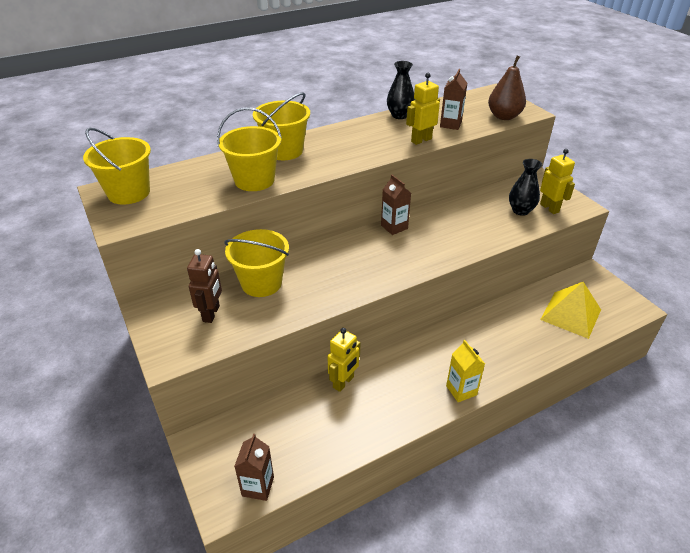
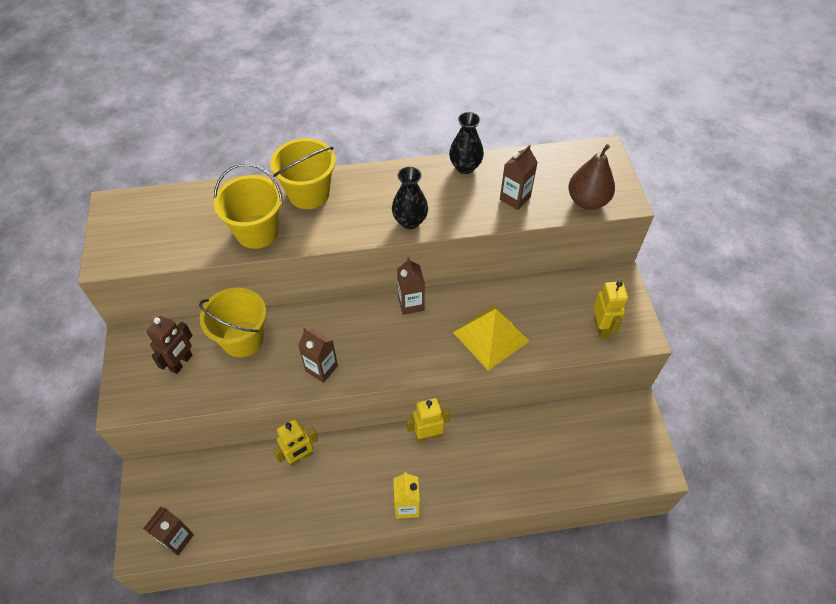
camera: 20 degrees right, 15 degrees up
yellow bucket [83,128,151,205] -> none
yellow robot [406,73,440,145] -> yellow robot moved to [406,398,450,442]
black vase [509,159,542,216] -> black vase moved to [392,167,428,229]
yellow pyramid [540,282,601,339] -> yellow pyramid moved to [453,305,530,371]
none -> brown carton [298,328,338,383]

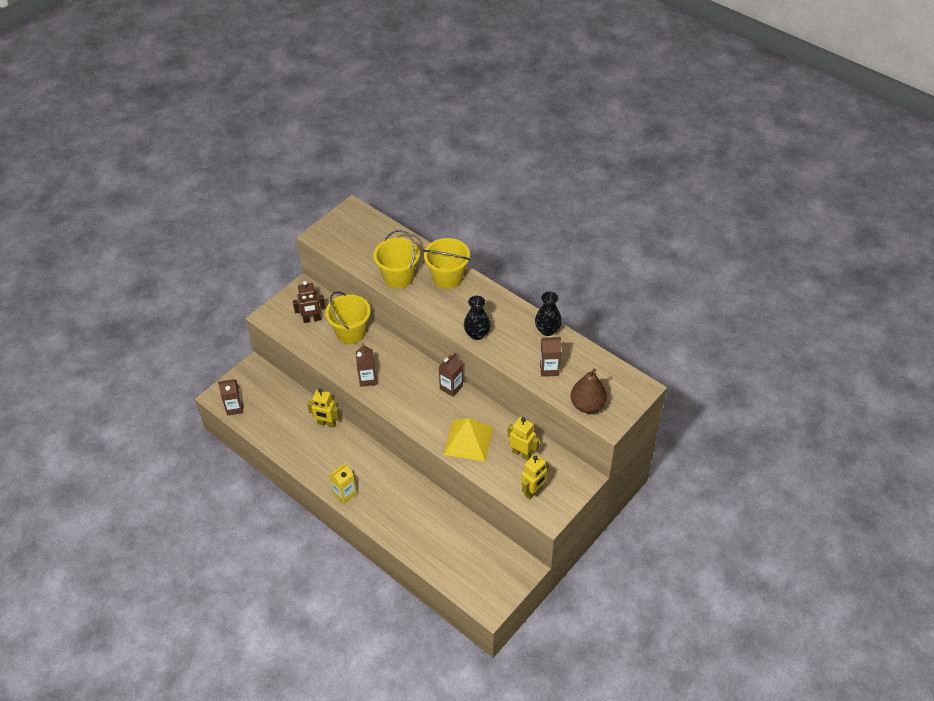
camera: 50 degrees right, 5 degrees down
yellow robot [406,398,450,442] -> yellow robot moved to [508,417,539,461]

